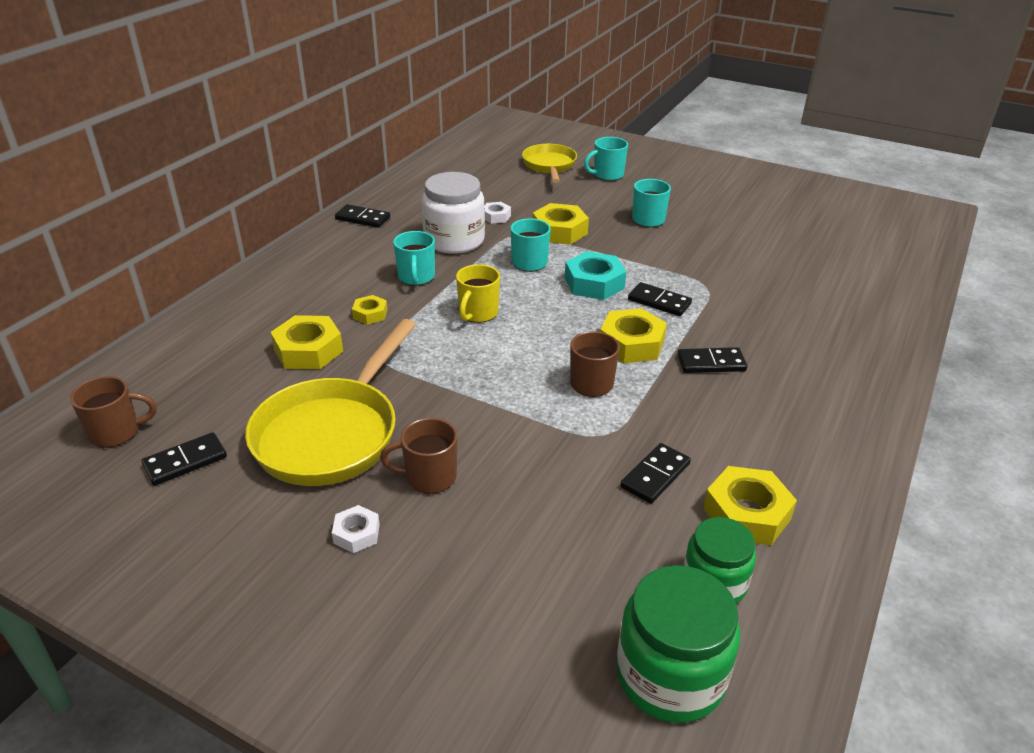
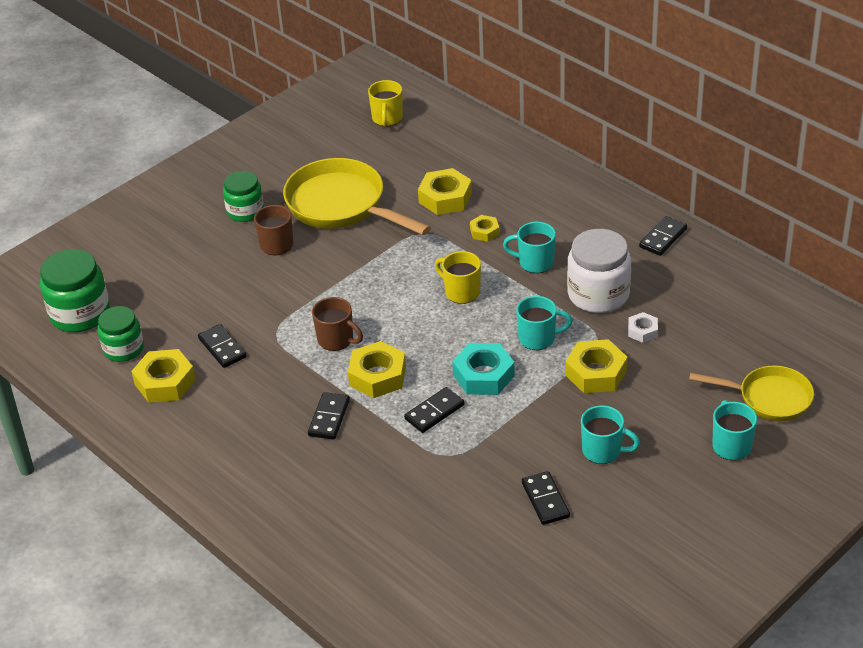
camera: 110 degrees right, 5 degrees up
brown mug [70,376,157,448] -> yellow mug [368,80,403,127]
black domino [142,432,227,486] -> black domino moved to [522,471,570,525]
white nut [332,505,380,553] -> green jar [223,171,264,222]

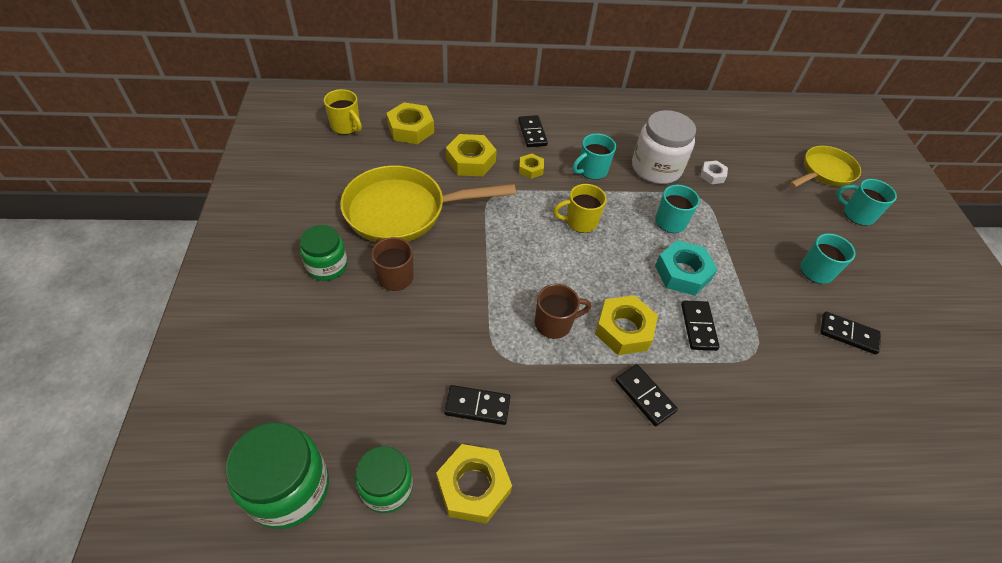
camera: 55 degrees left, 10 degrees up
yellow nut [565,339,628,393] -> yellow nut moved to [386,102,434,144]
black domino [639,216,687,256] -> black domino moved to [518,115,548,147]

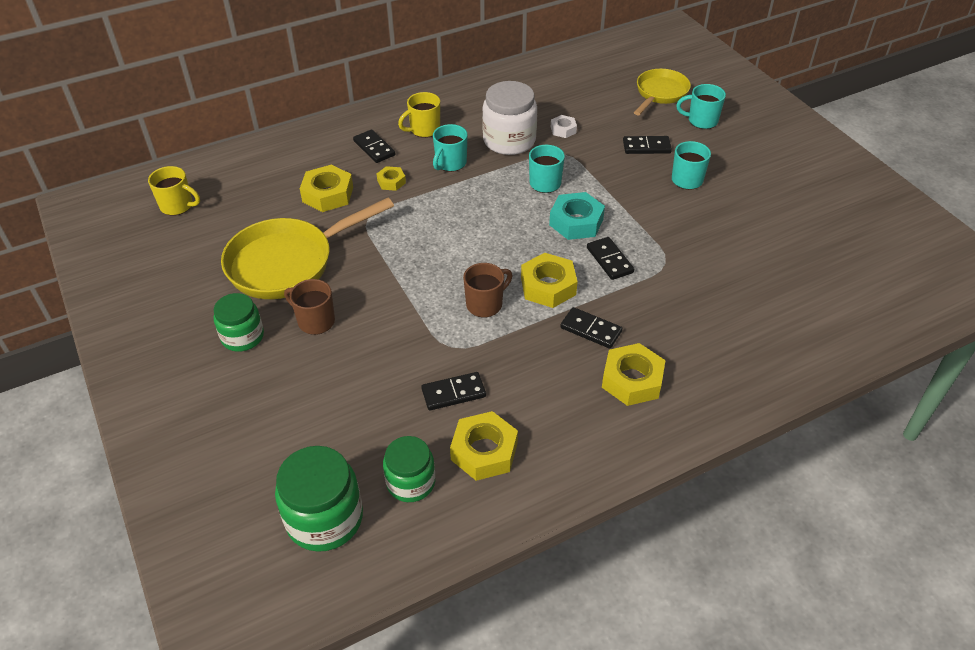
camera: 20 degrees left, 5 degrees down
yellow nut [386,102,434,144] -> yellow nut moved to [602,343,665,406]
yellow mug [553,184,607,233] -> yellow mug moved to [398,92,440,138]
black domino [820,312,881,355] -> black domino moved to [623,136,672,154]

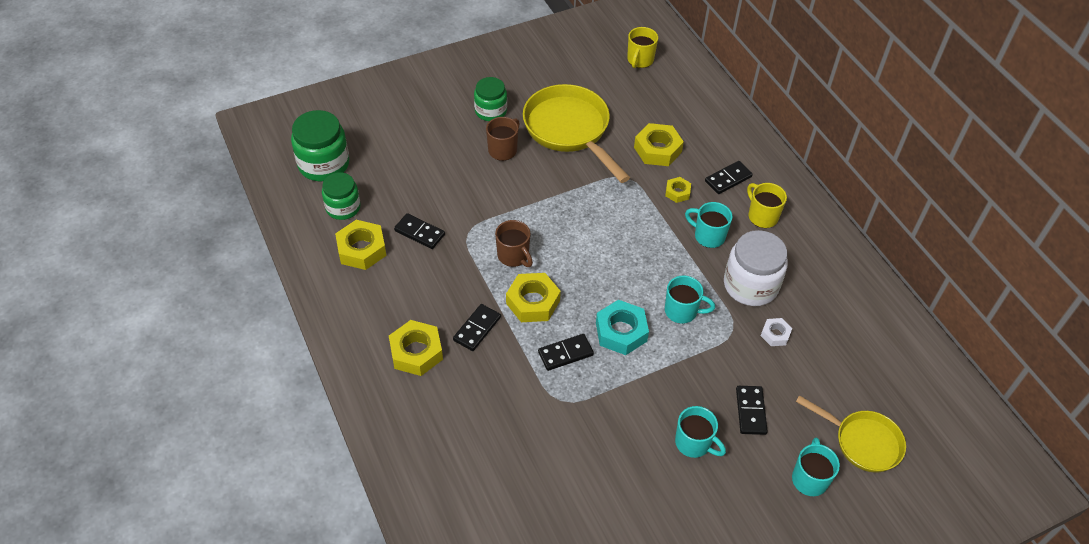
camera: 90 degrees right, 5 degrees up
black domino [421,372,486,410] -> black domino turned 45 degrees counterclockwise [394,213,445,249]

